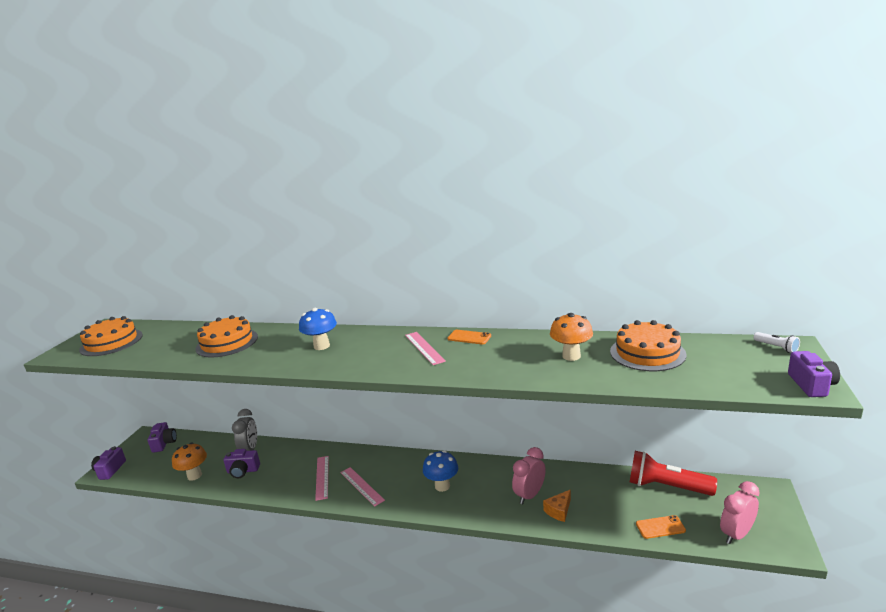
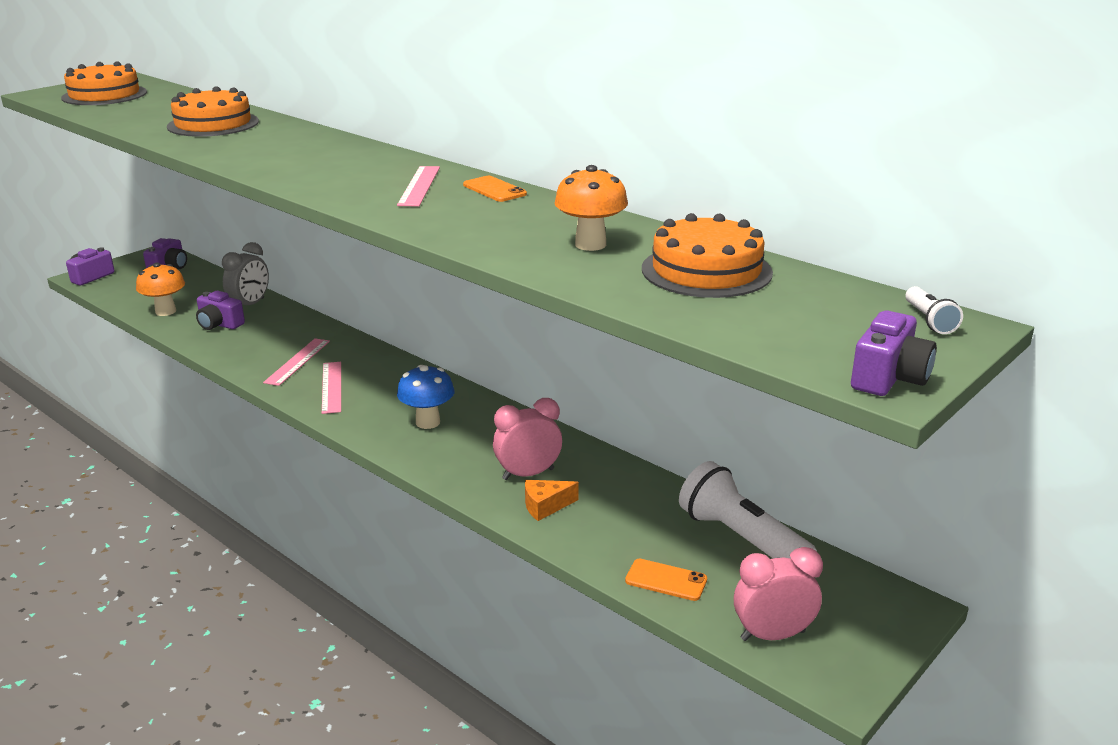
camera: 25 degrees right, 5 degrees up
blue mushroom [299,308,337,350] -> none
red flashlight [630,451,717,496] -> white flashlight [679,461,817,558]

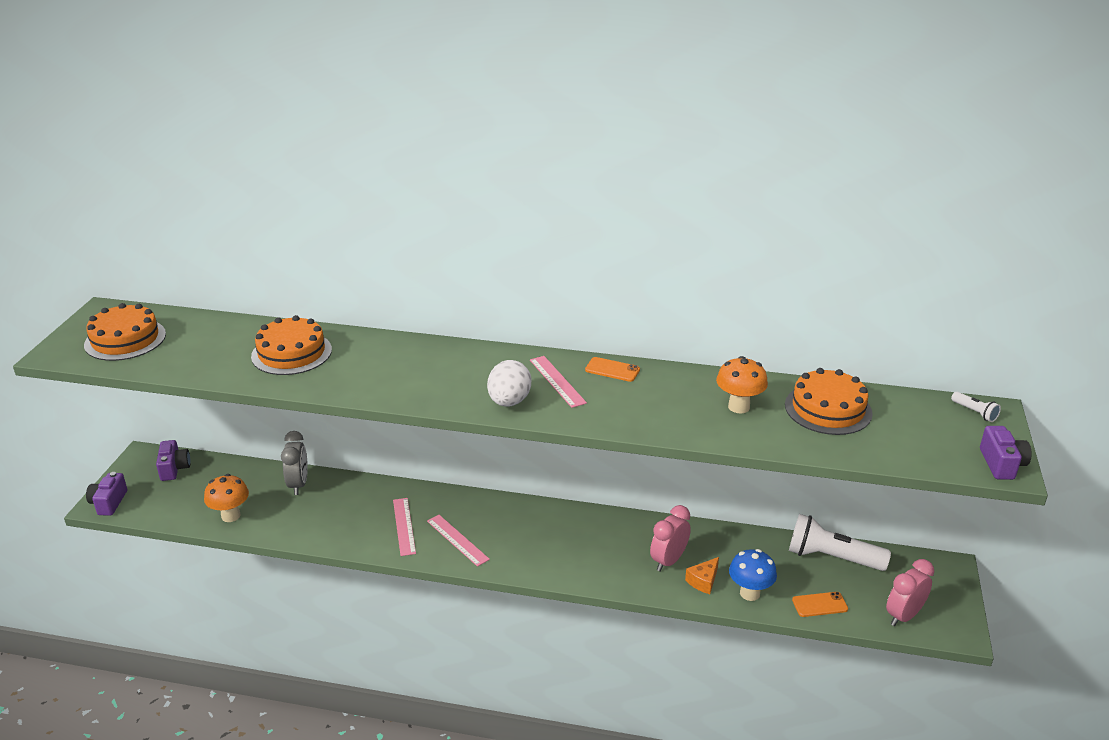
camera: 30 degrees left, 5 degrees up
purple camera [196,291,245,330] -> none
blue mushroom [397,365,455,429] -> blue mushroom moved to [729,549,777,601]
none -> white egg [487,360,531,407]

